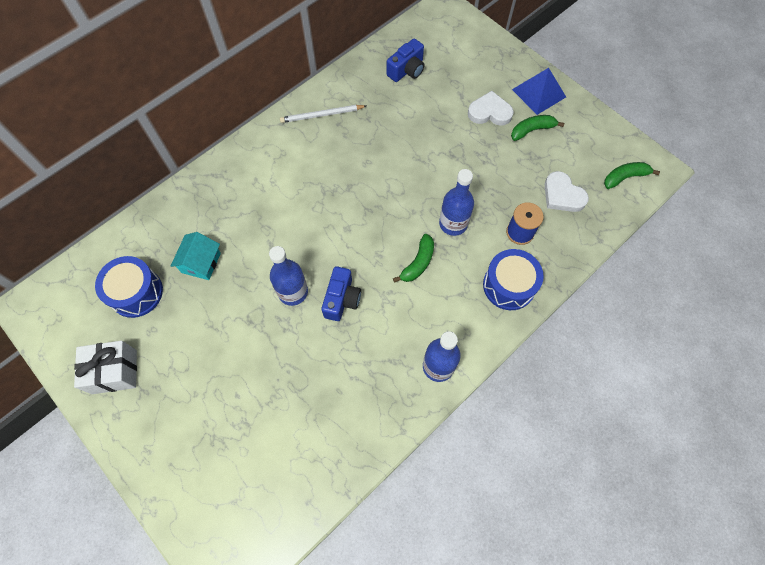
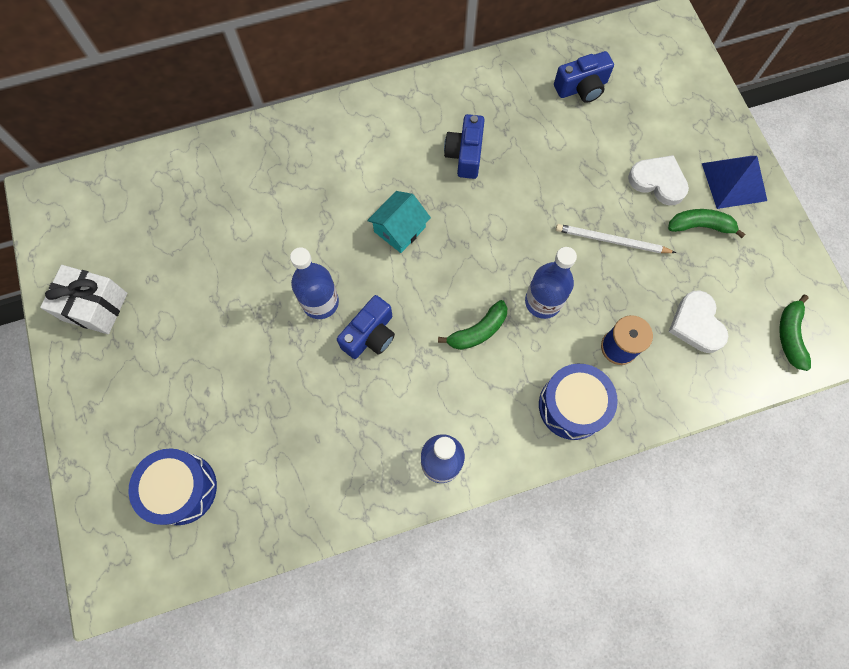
camera: 25 degrees right, 5 degrees up
blue drum [95,256,163,318] -> blue drum moved to [128,448,217,525]
turquoise house [171,232,221,280] -> turquoise house moved to [367,191,431,253]
white pencil [280,105,366,123] -> white pencil moved to [556,224,676,253]
green banana [604,162,660,189] -> green banana turned 90 degrees counterclockwise [779,295,811,371]
none -> blue camera [444,114,485,179]

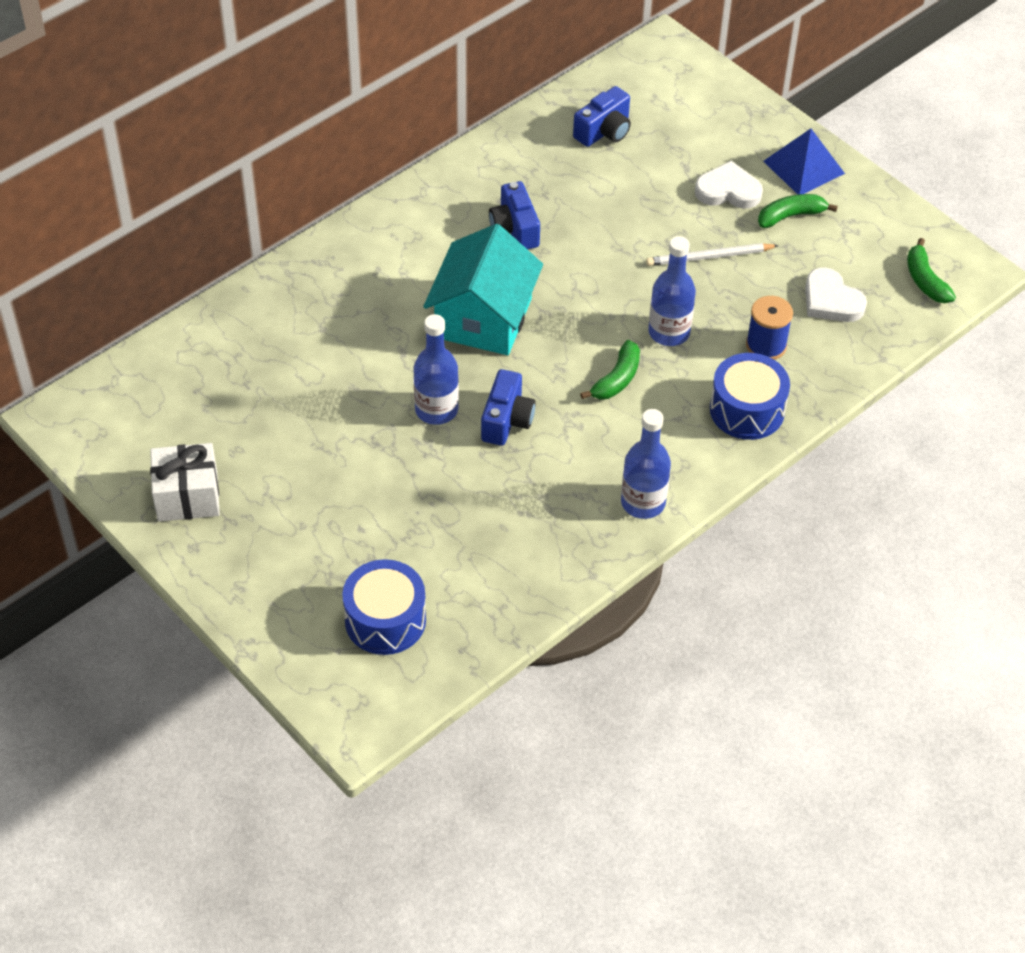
camera: 25 degrees left, 20 degrees down
turquoise house [367,191,431,253] -> turquoise house [423,224,543,355], size x1.82

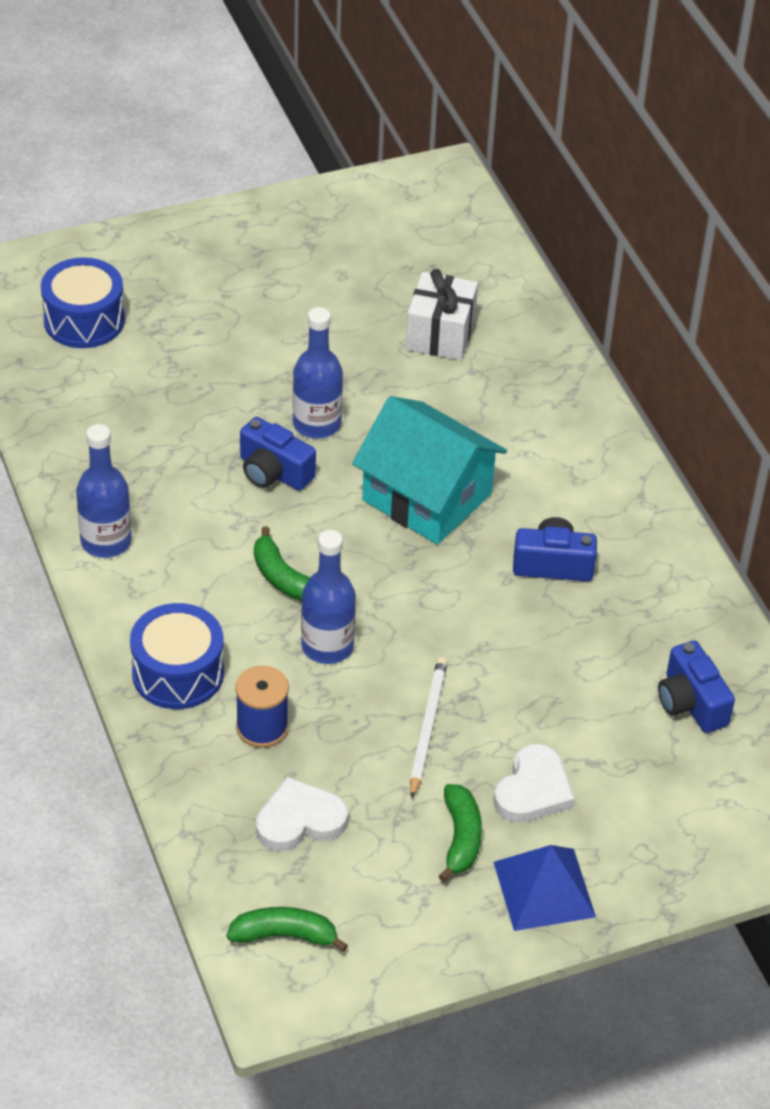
camera: 110 degrees right, 5 degrees down
white gift [150,443,220,522] -> white gift moved to [406,269,478,360]

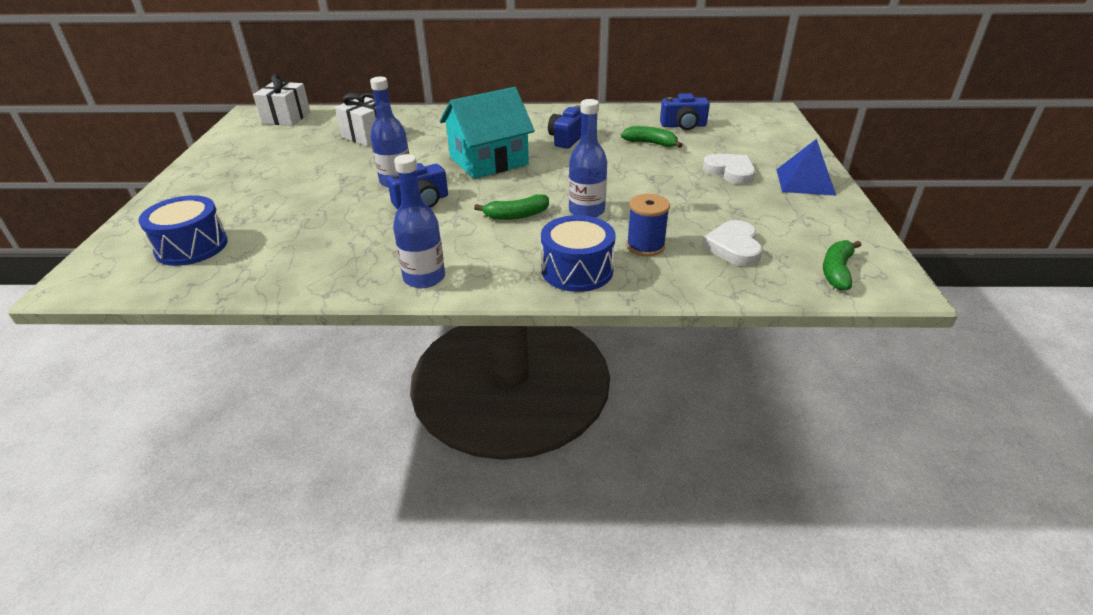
camera: 65 degrees left, 10 degrees down
white pencil [410,657,447,799] -> none
green banana [439,784,482,882] -> green banana moved to [621,126,682,148]
none -> white gift [253,74,311,126]

